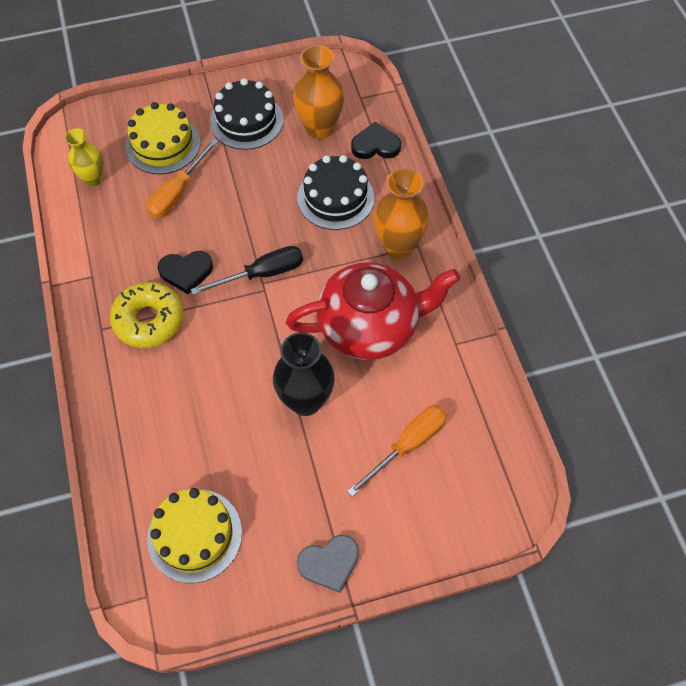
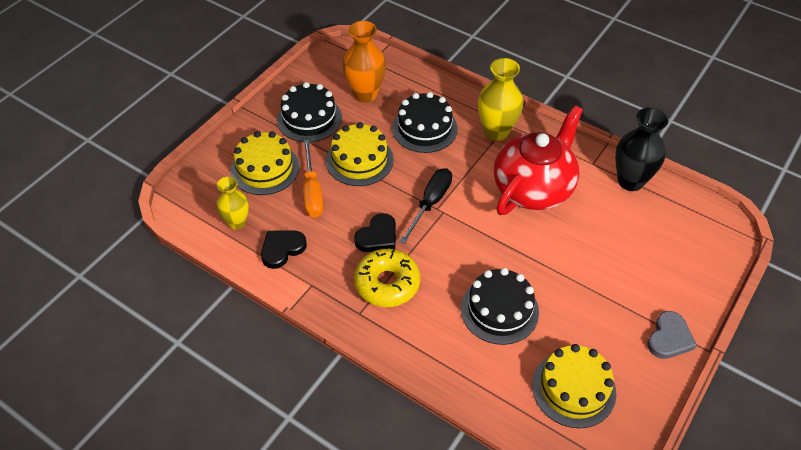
camera: 40 degrees left, 10 degrees down
black vase [273,332,335,416] -> black vase moved to [615,107,668,191]
orange screwdriver [347,405,447,497] -> none
black heart [351,122,401,159] -> black heart moved to [261,230,307,269]
orange vase [373,168,430,259] -> yellow vase [478,58,524,141]
none -> yellow cake [326,122,394,186]
none -> black cake [461,268,539,345]

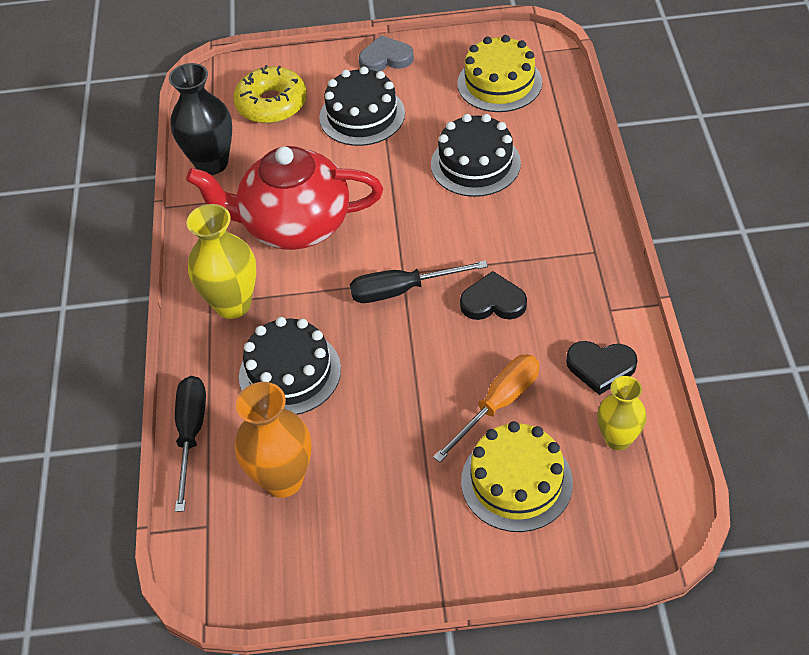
camera: 125 degrees left, 0 degrees up
black cake [277,82,342,142] -> black cake moved to [319,67,405,146]
yellow cake [326,122,394,186] -> none
yellow donut [354,249,420,307] -> yellow donut moved to [233,65,307,124]
none -> black screwdriver [175,376,206,512]

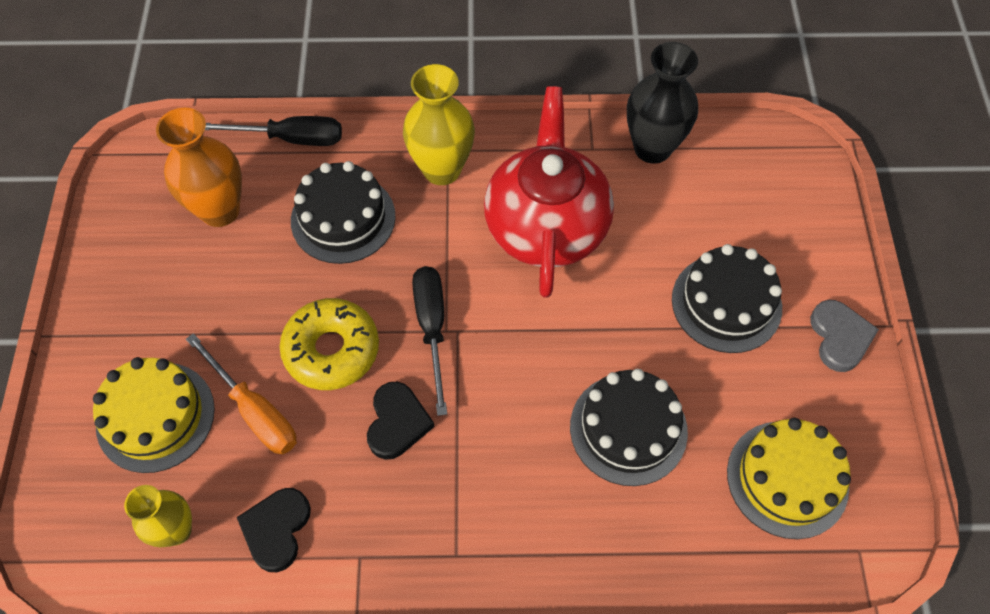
camera: 90 degrees right, 10 degrees up
yellow donut [233,65,307,124] -> yellow donut moved to [280,298,379,390]

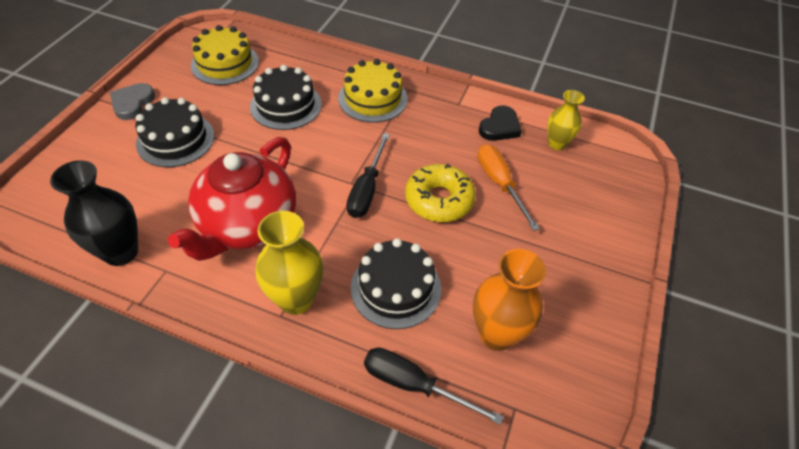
camera: 160 degrees left, 10 degrees down
yellow cake [93,357,215,473] -> yellow cake moved to [338,59,408,123]
black heart [367,382,435,460] -> none

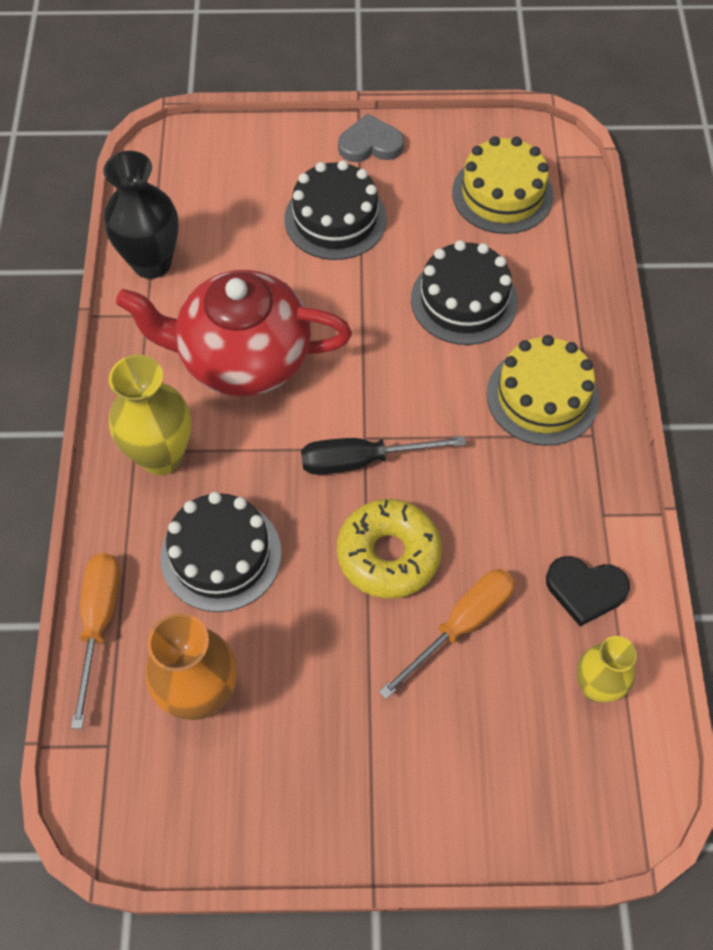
camera: 70 degrees right, 10 degrees up
black screwdriver [364,348,504,425] -> orange screwdriver [71,553,120,729]

